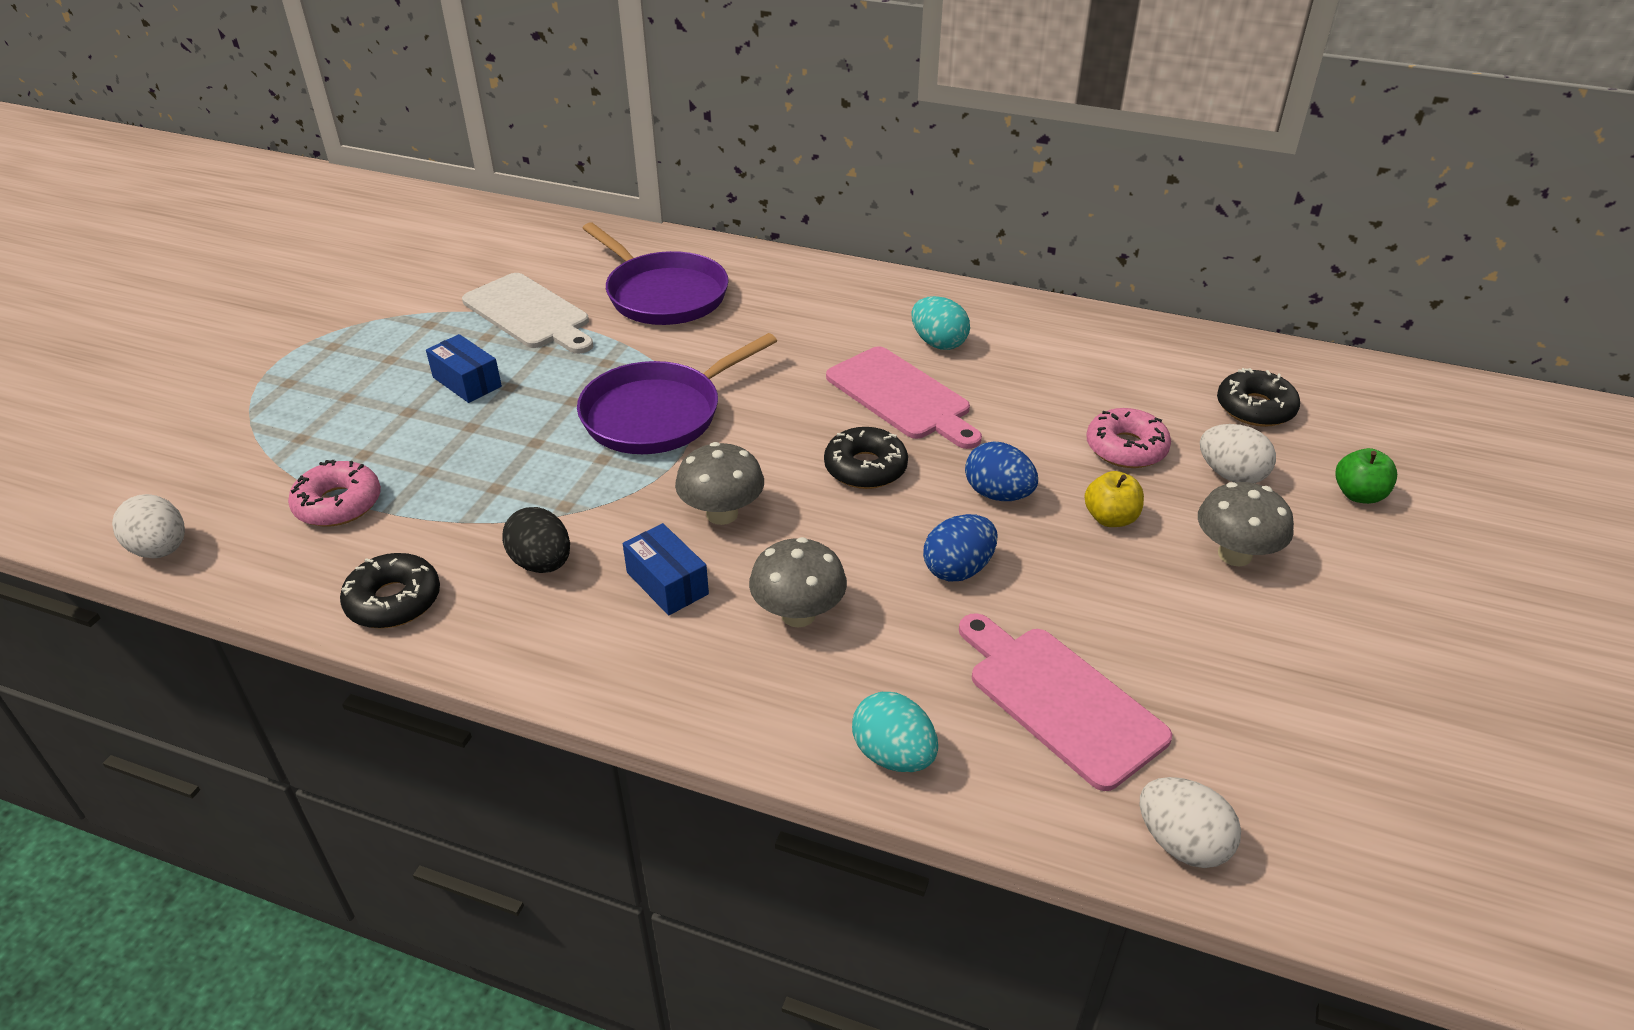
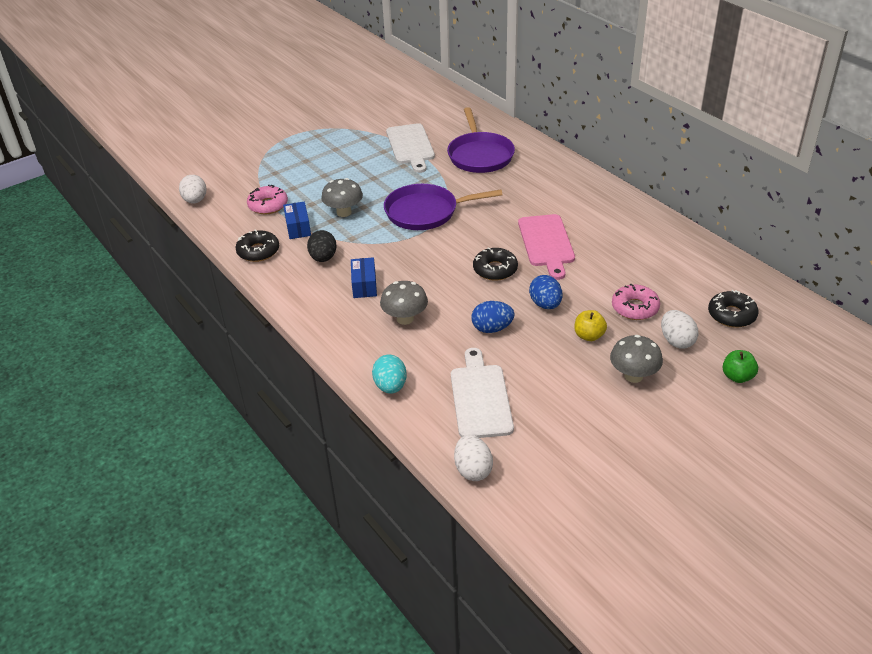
camera: 35 degrees right, 0 degrees up
blue box [426,334,502,403] -> blue box moved to [283,202,311,239]
grey mushroom [675,442,764,525] -> grey mushroom moved to [321,178,363,217]
turquoise egg [911,296,970,350] -> none
pink cutting board [959,613,1172,791] -> white cutting board [451,348,514,438]

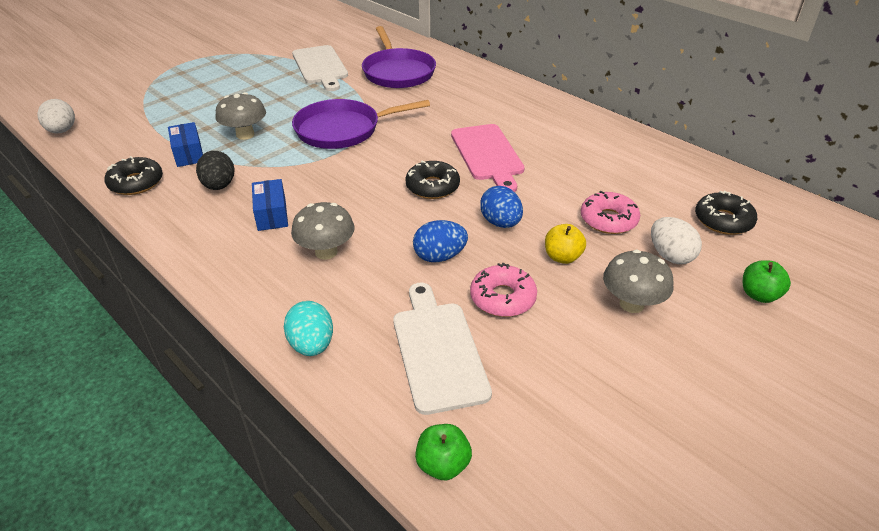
camera: 10 degrees left, 0 degrees up
pink donut [247,185,288,214] -> pink donut moved to [470,263,537,317]
white egg [454,435,493,481] -> green apple [415,424,472,481]

